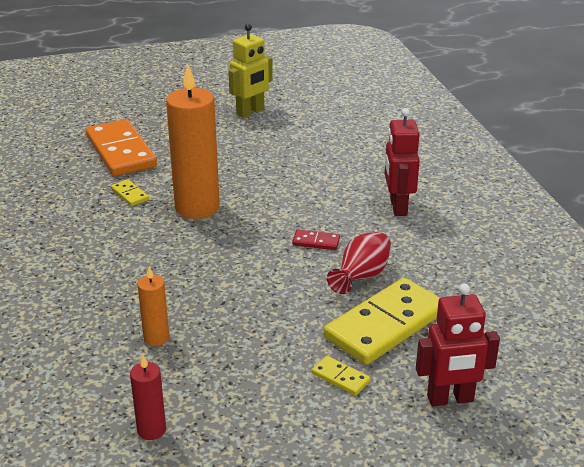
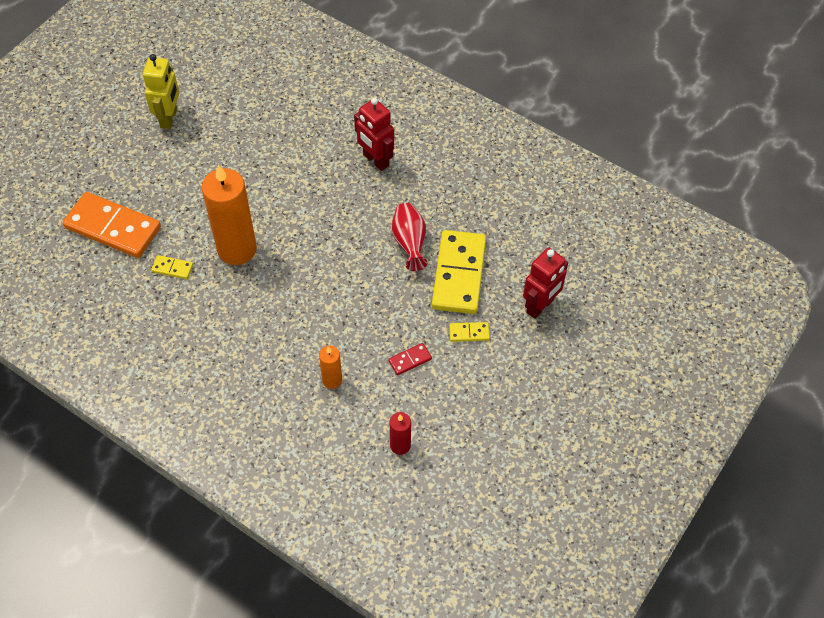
camera: 40 degrees left, 25 degrees up
red domino [292,229,340,250] -> red domino moved to [388,343,432,375]

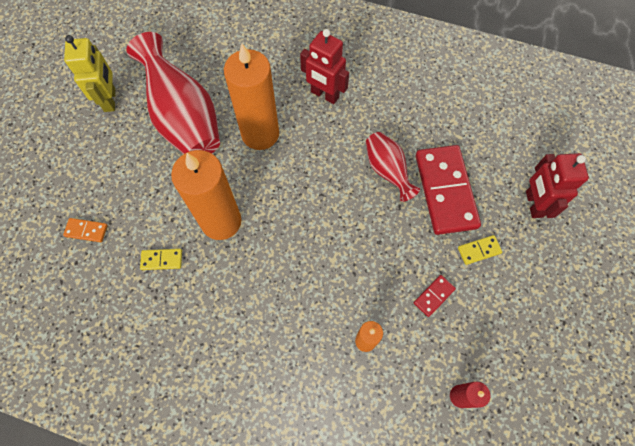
camera: 15 degrees left, 10 degrees up
orange domino [63,192,161,258] -> orange domino [63,218,108,242], size x0.42
yellow domino [432,230,486,314] -> red domino [416,145,481,235]
red robot [523,248,568,319] -> red robot turned 150 degrees clockwise [526,153,589,218]
none -> red vase [126,32,220,154]
none -> orange candle [224,44,279,150]

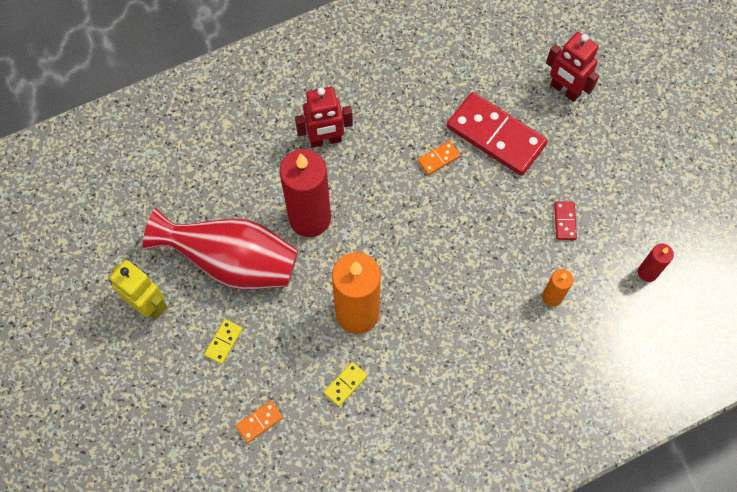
camera: 45 degrees left, 0 degrees up
orange candle [224,44,279,150] -> red candle [280,149,331,237]
red vase [366,132,420,202] -> orange domino [418,141,460,175]
yellow domino [458,235,502,265] -> yellow domino moved to [204,319,243,364]

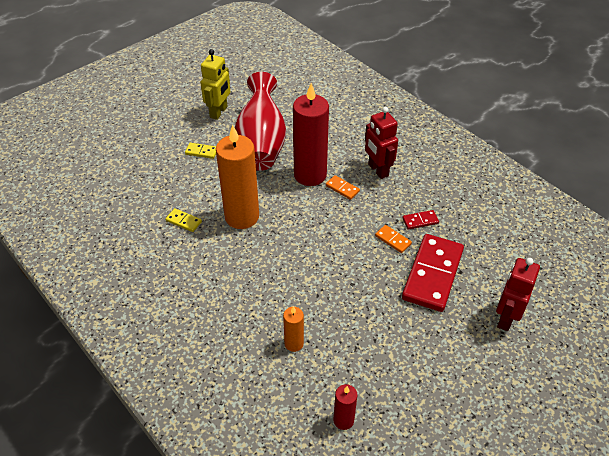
camera: 75 degrees right, 20 degrees down
orange domino [236,401,283,443] -> orange domino moved to [326,175,360,200]
red domino [554,201,577,240] -> red domino moved to [402,210,439,230]

